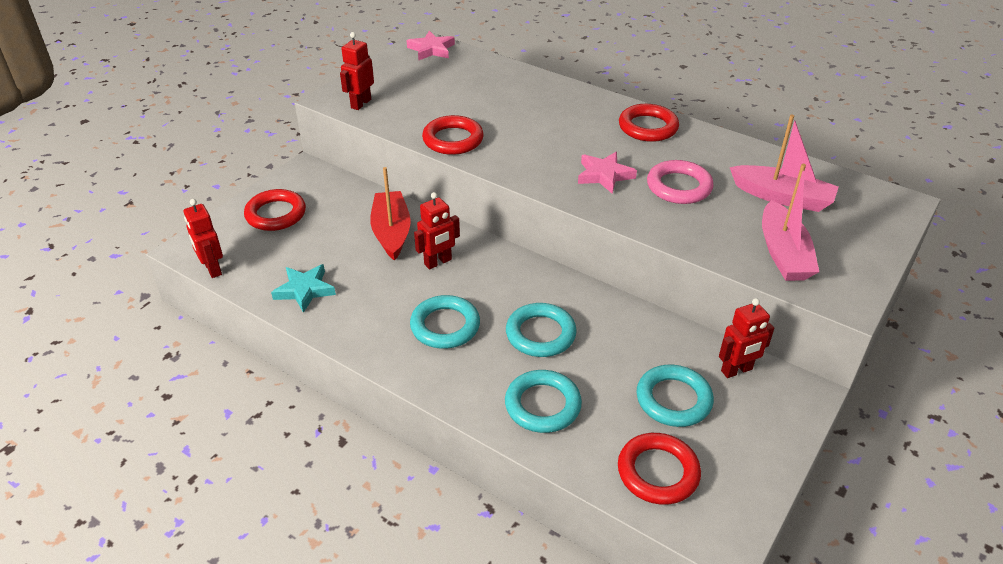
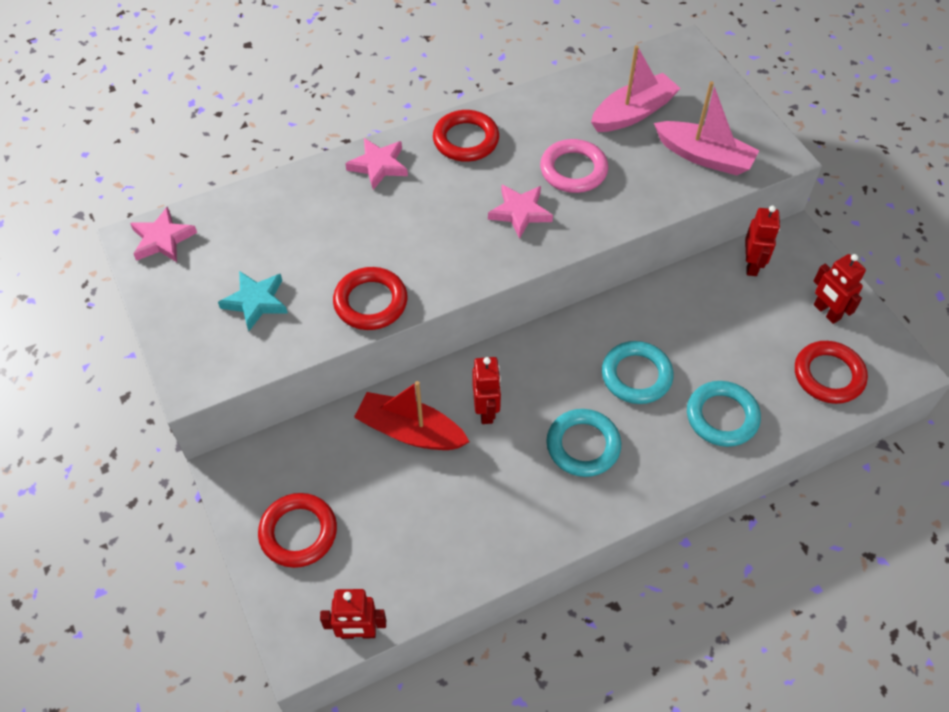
camera: 60 degrees left, 15 degrees up
turquoise star [271,264,336,313] -> turquoise star moved to [218,271,288,331]
red robot [340,32,374,110] -> red robot moved to [813,254,866,324]
turquoise ring [636,365,714,427] -> none
none -> pink star [345,138,408,190]

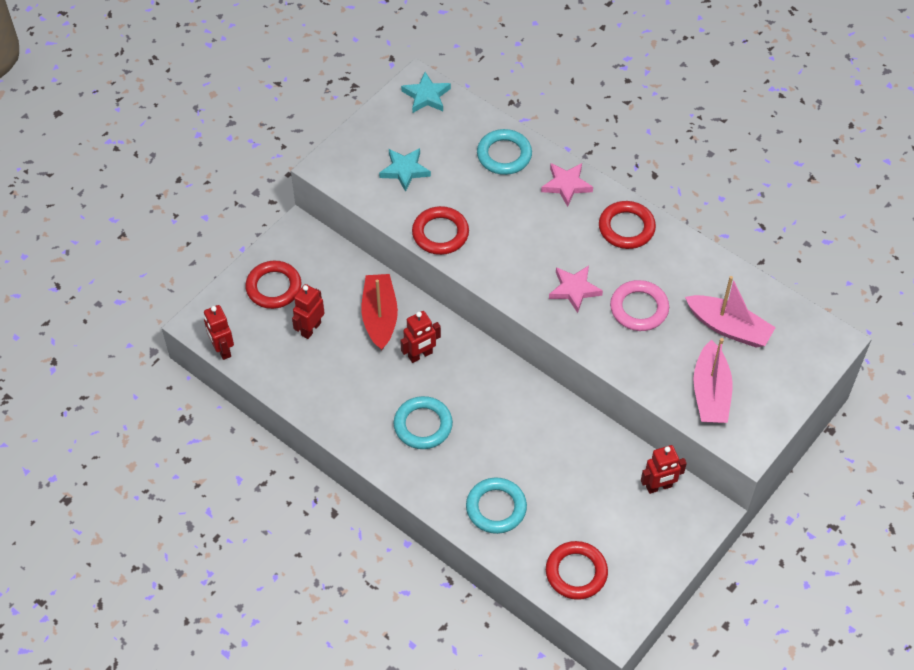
camera: 65 degrees right, 0 degrees up
pink star [130,206,197,262] -> turquoise star [401,72,451,113]
turquoise ring [602,341,673,404] -> turquoise ring moved to [477,129,532,175]
red robot [813,254,866,324] -> red robot moved to [292,284,325,339]

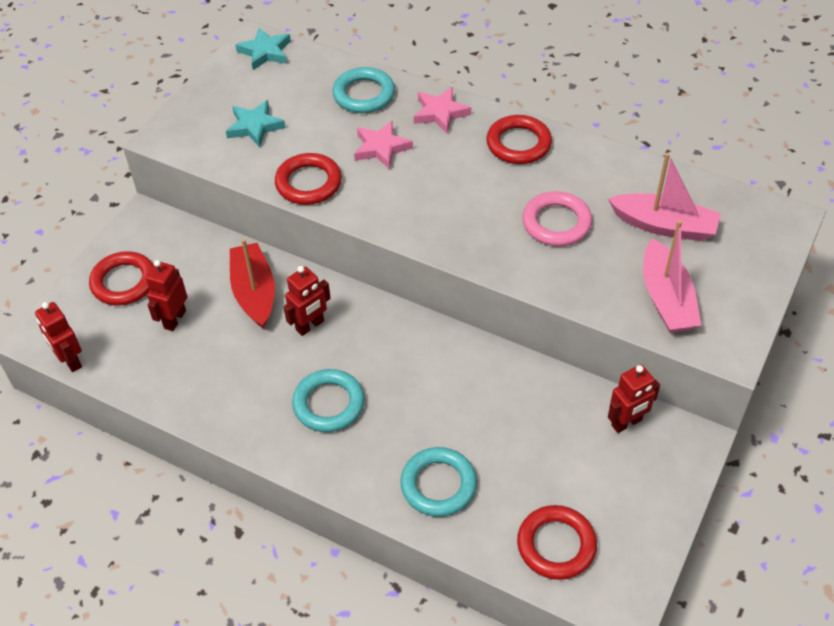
camera: 10 degrees left, 5 degrees down
pink star [549,266,603,313] -> pink star moved to [354,120,413,169]

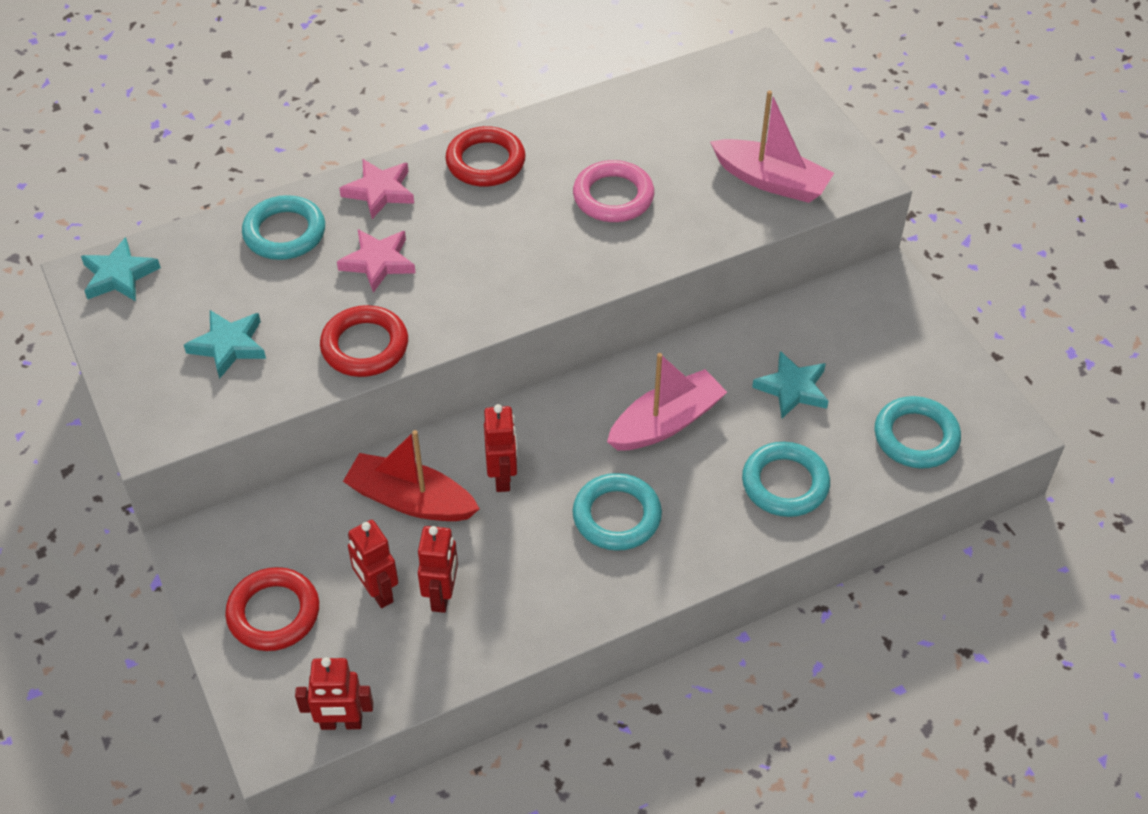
camera: 55 degrees left, 0 degrees up
red ring [517,505,597,580] -> turquoise ring [874,396,961,469]
pink boat [608,153,721,241] -> pink boat moved to [607,353,727,450]
red robot [608,365,660,433] -> red robot moved to [418,526,458,613]
none -> turquoise star [752,351,828,418]

